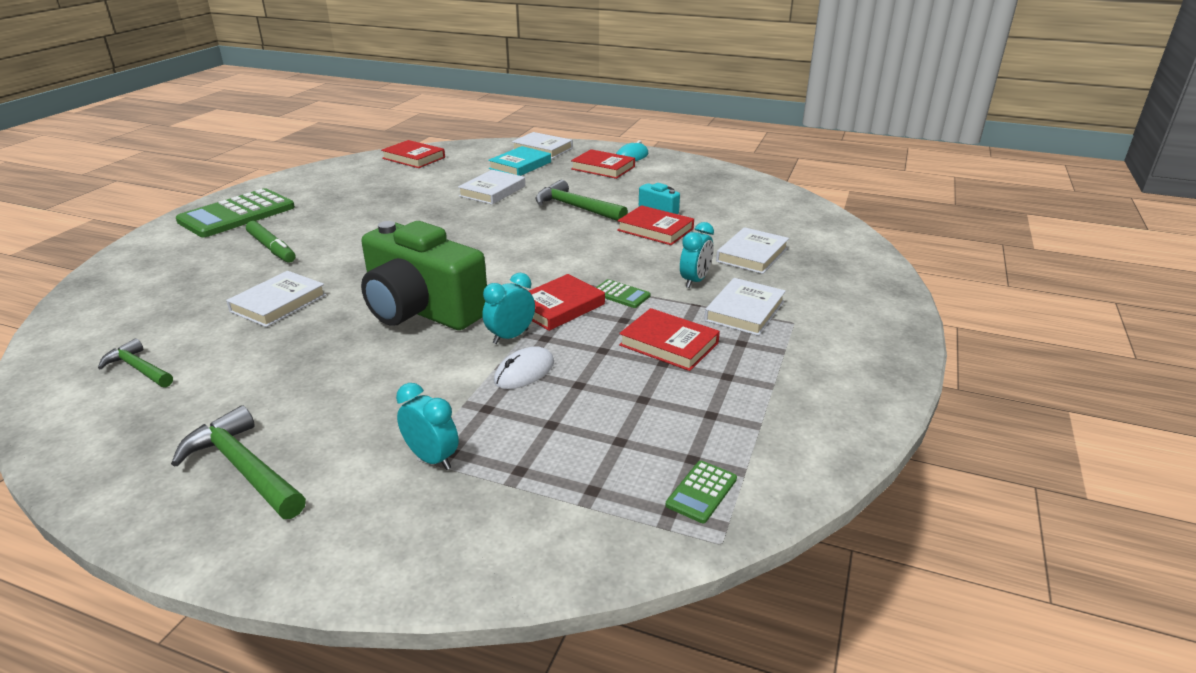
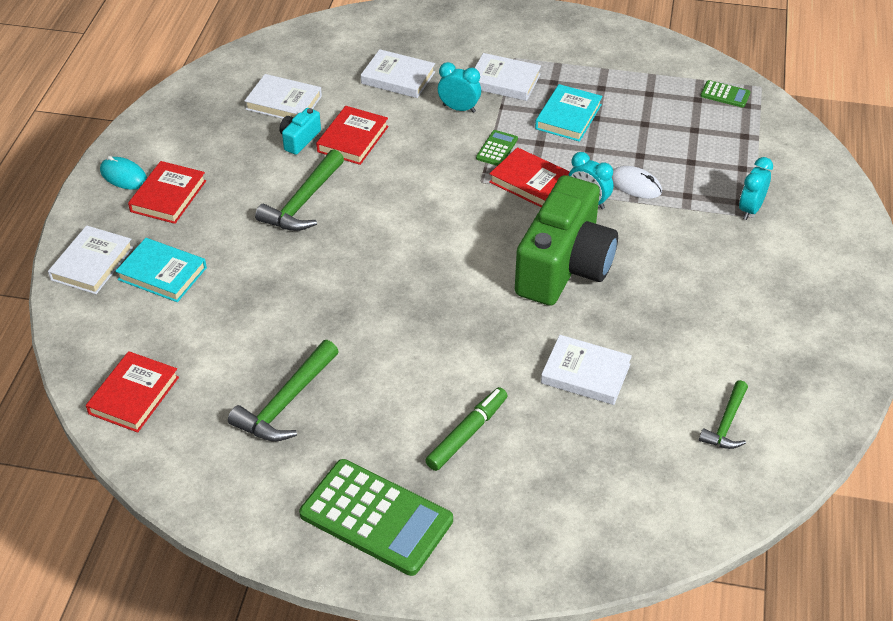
camera: 100 degrees left, 15 degrees up
green hammer [171,405,306,519] -> green hammer moved to [228,340,339,442]
white book [458,170,525,204] -> white book moved to [244,74,322,119]
red book [619,308,720,371] -> turquoise book [535,84,603,142]

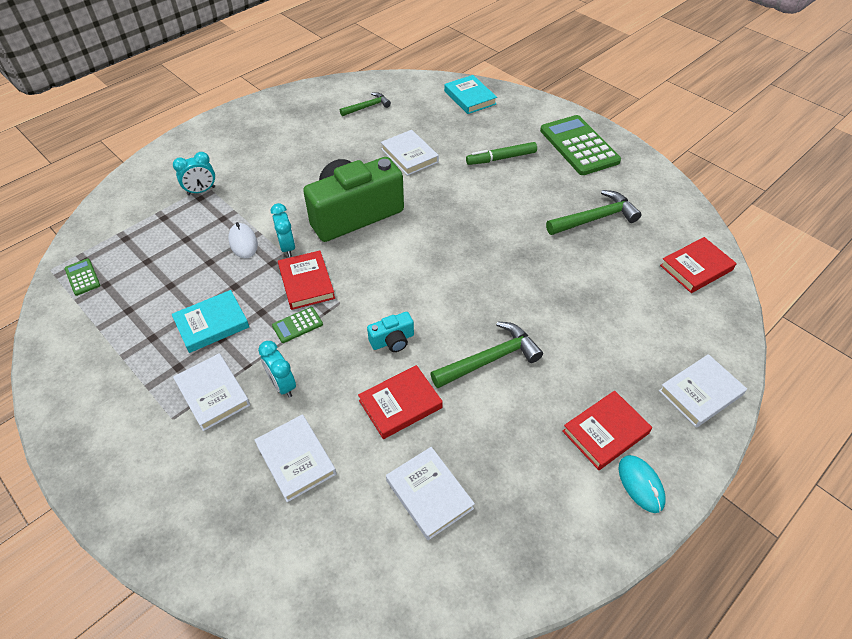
camera: 145 degrees left, 5 degrees up
turquoise book [115,238,207,302] -> turquoise book moved to [444,75,497,114]
turquoise camera [279,108,321,155] -> turquoise camera moved to [367,312,414,352]

